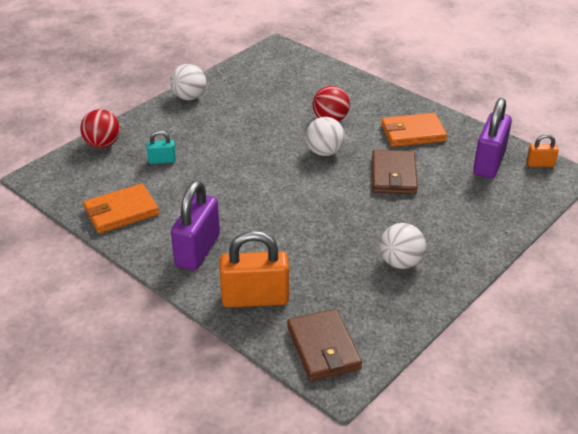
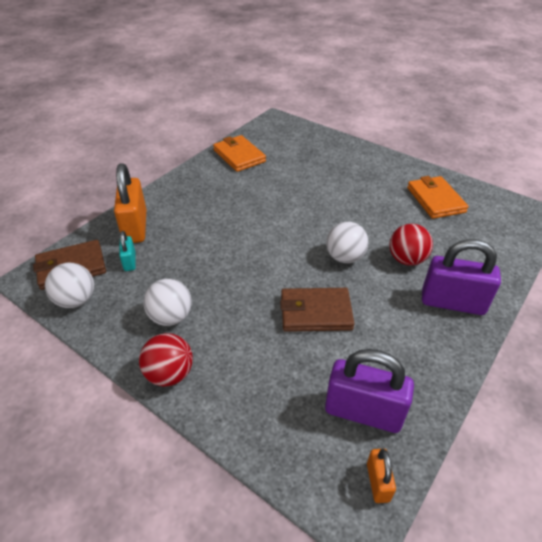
camera: 85 degrees right, 5 degrees up
red ball [80,109,120,148] -> red ball moved to [139,333,193,387]
turquoise padlock [147,130,176,164] -> turquoise padlock moved to [119,231,136,271]
white ball [170,64,206,100] -> white ball moved to [45,263,94,308]
purple padlock [171,181,220,271] -> purple padlock moved to [422,239,501,315]
orange wallet [381,113,447,147] -> orange wallet moved to [407,176,469,219]

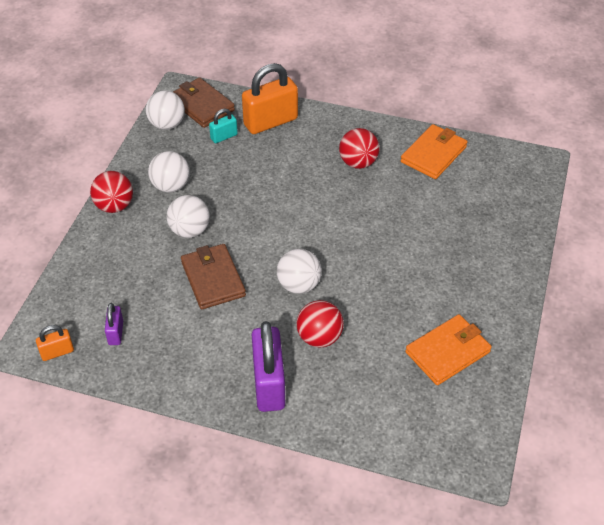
camera: 70 degrees right, 5 degrees up
purple padlock [325,349,414,433] -> purple padlock [105,303,123,345], size x0.49
none -> white ball [167,195,210,238]
none -> red ball [339,128,379,169]

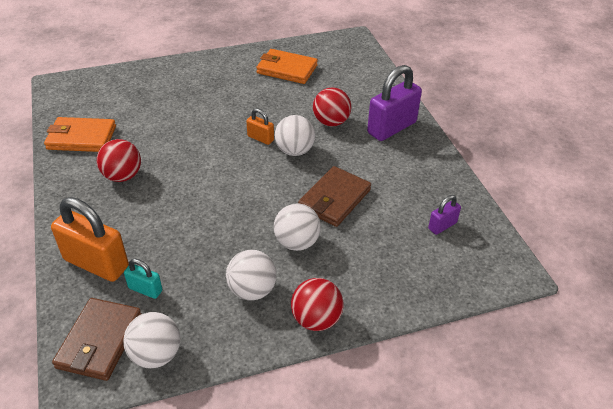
camera: 125 degrees left, 5 degrees down
orange padlock [36,325,74,361] -> orange padlock moved to [246,108,274,145]

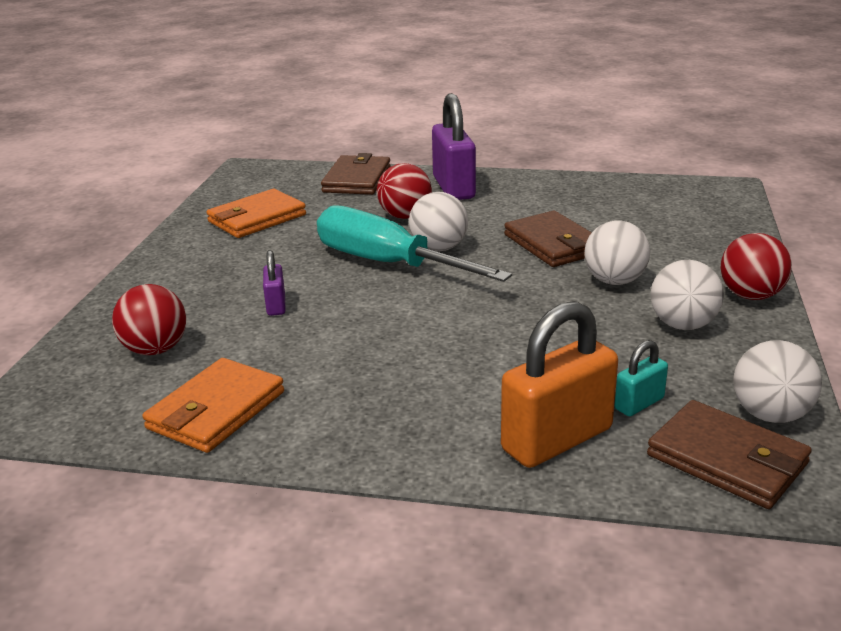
camera: 60 degrees left, 15 degrees down
red ball [97,139,141,182] -> red ball moved to [112,284,186,355]
orange padlock [246,108,274,145] -> turquoise screwdriver [317,206,512,282]
purple padlock [428,195,461,235] -> purple padlock moved to [263,250,285,316]
none -> brown wallet [321,153,391,195]

